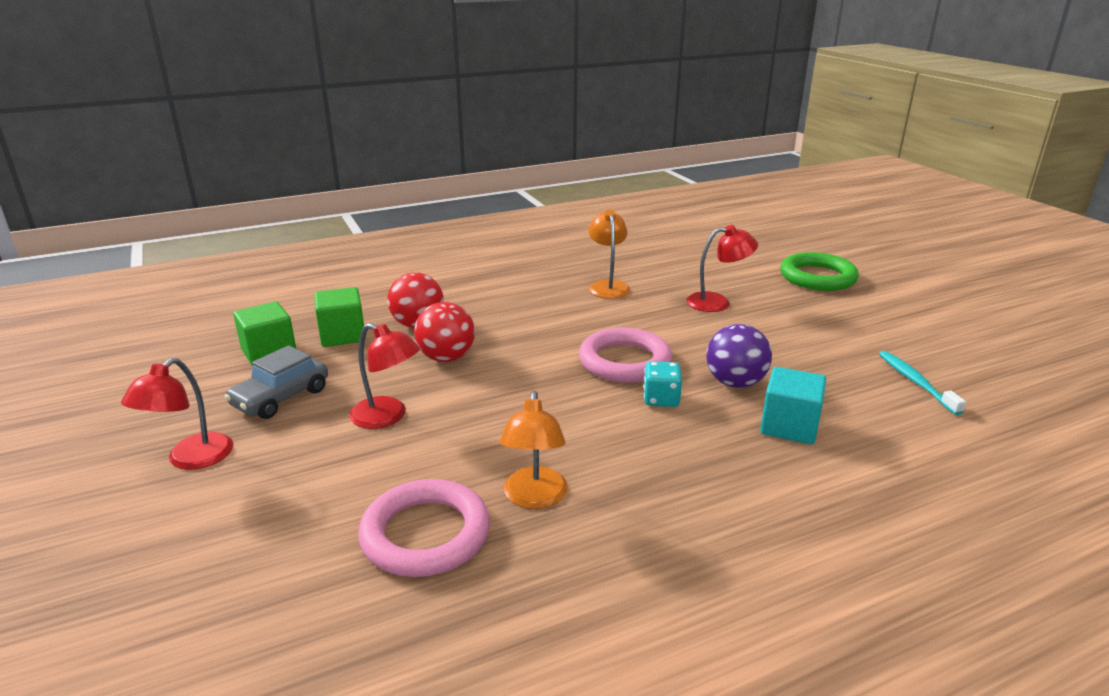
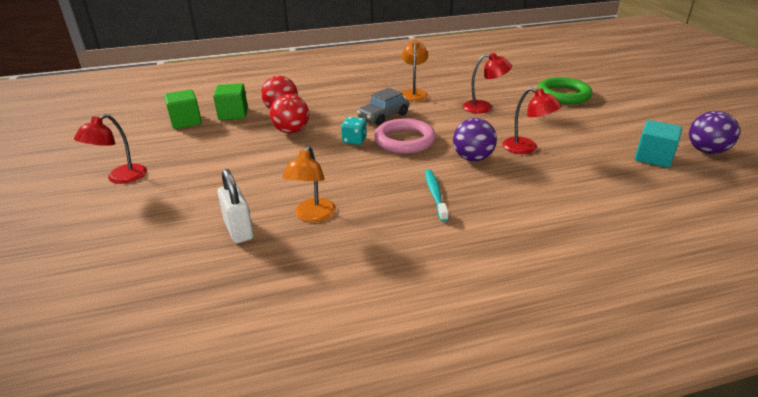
camera: 10 degrees right, 5 degrees up
grey car [224,345,328,419] -> grey car moved to [357,88,409,126]
red lamp [349,323,420,429] -> red lamp moved to [502,88,562,154]
pink ring [358,479,490,577] -> white padlock [217,169,254,243]
turquoise dice [643,361,682,407] -> turquoise dice moved to [341,117,367,145]
turquoise cube [760,367,826,444] -> turquoise cube moved to [635,120,682,168]
turquoise toothbrush [879,351,966,415] -> turquoise toothbrush moved to [425,170,449,222]
none -> purple ball [689,111,740,154]

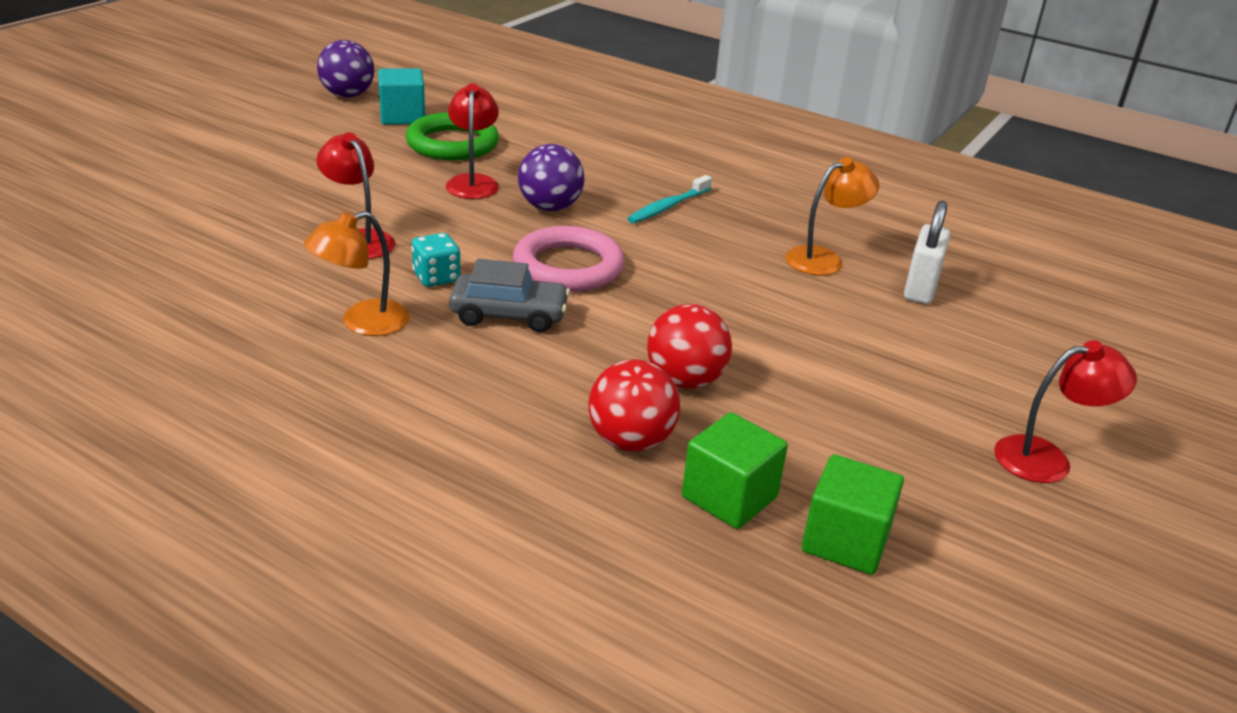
camera: 135 degrees left, 0 degrees up
turquoise dice [341,117,367,145] -> turquoise dice moved to [411,233,461,287]
green ring [537,77,592,104] -> green ring moved to [406,112,499,160]

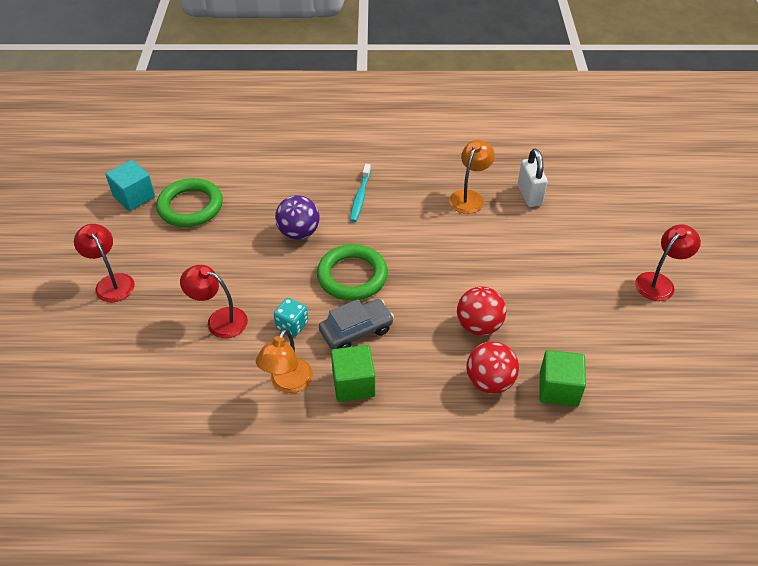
camera: 30 degrees left, 15 degrees up
purple ball [317,40,374,98] -> none
red lamp [446,84,499,199] -> red lamp moved to [74,224,135,302]
pink ring [513,226,625,292] -> green ring [317,244,388,301]
green cube [802,454,904,575] -> green cube moved to [331,345,375,402]

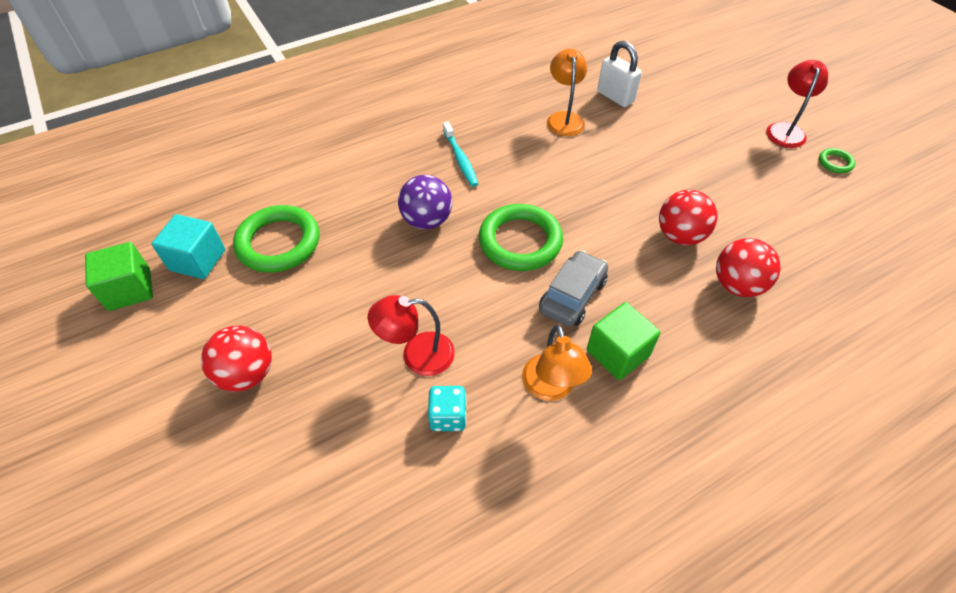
camera: 30 degrees left, 5 degrees up
red lamp [74,224,135,302] -> red ball [201,325,272,392]
turquoise dice [274,298,308,336] -> turquoise dice moved to [428,386,467,431]
green cube [539,350,586,407] -> green cube moved to [85,242,153,311]
none -> green ring [819,148,855,173]

